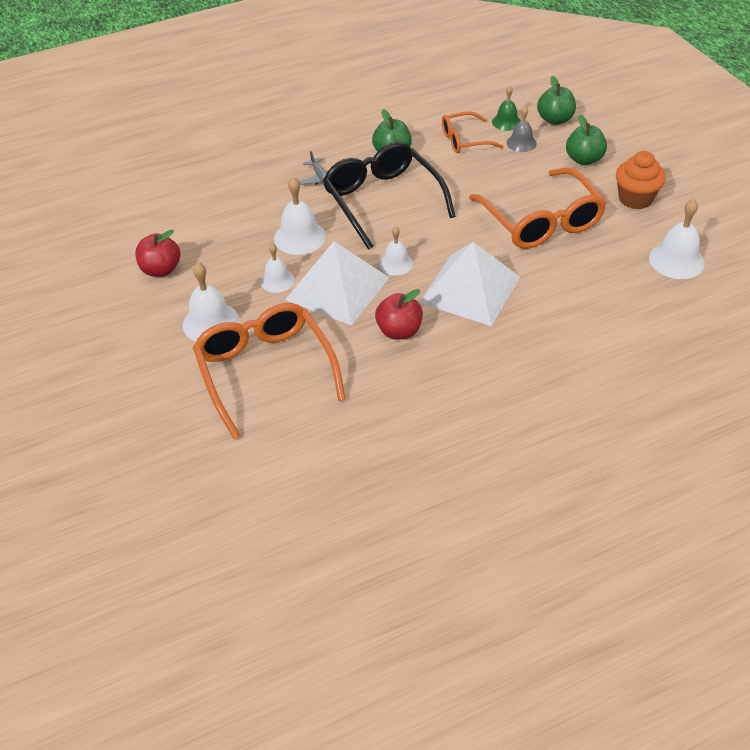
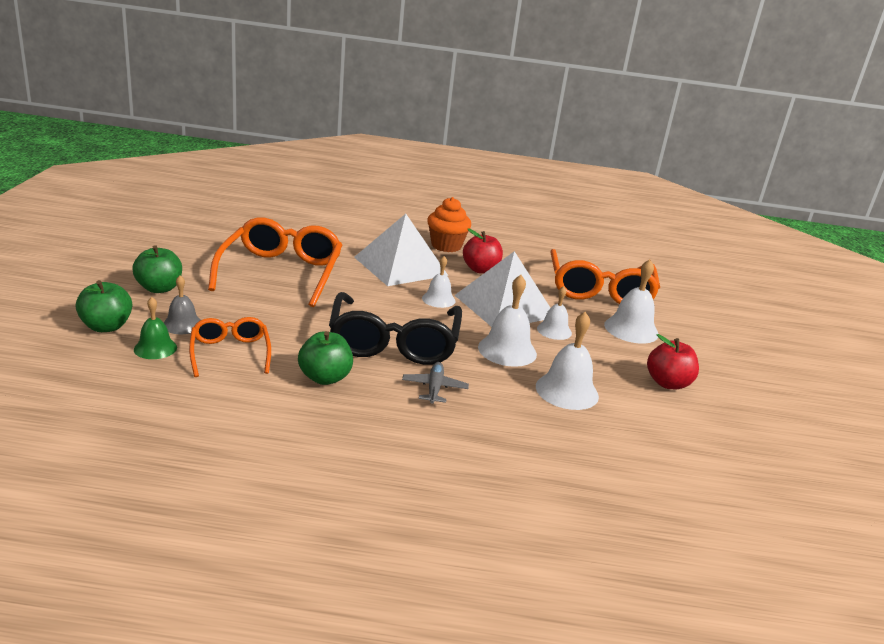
camera: 155 degrees left, 20 degrees down
orange glasses [442,112,504,153] -> orange glasses turned 120 degrees counterclockwise [189,317,271,377]
orange cupcake [616,151,666,209] -> orange cupcake moved to [427,197,471,252]
white bell [649,199,705,279] -> white bell moved to [536,312,599,410]

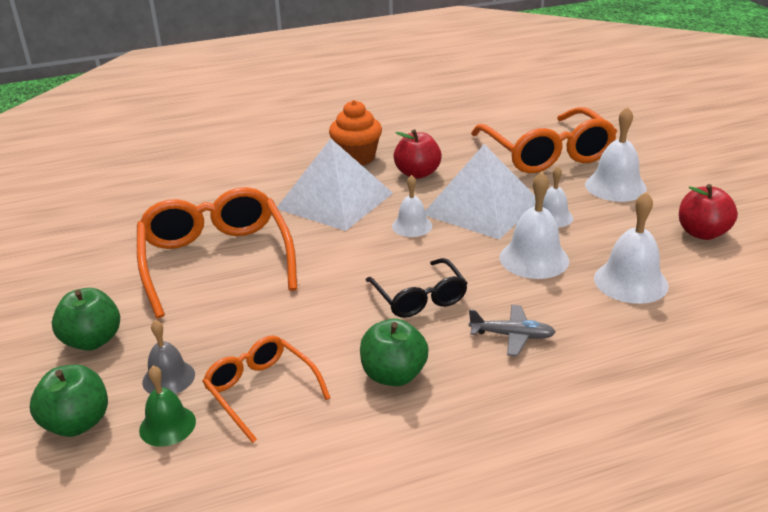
camera: 20 degrees left, 5 degrees up
black glasses [329,292,462,365] -> black glasses [366,258,468,318], size x0.56
grey plane [402,362,469,404] -> grey plane turned 120 degrees clockwise [468,305,556,356]

